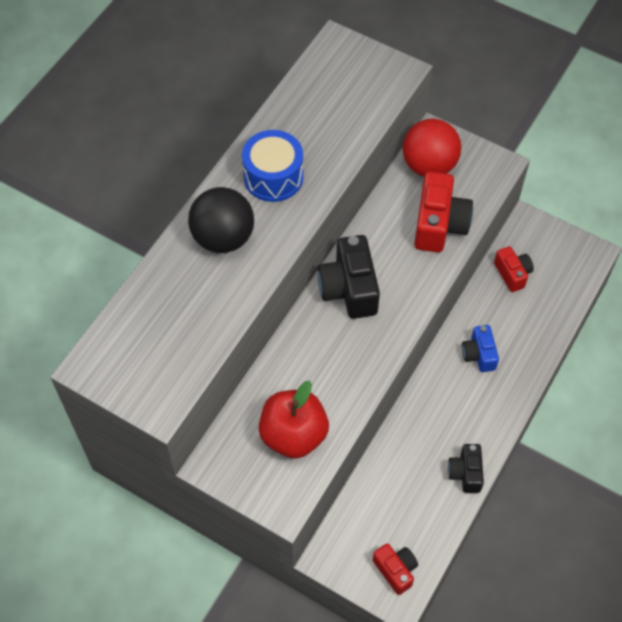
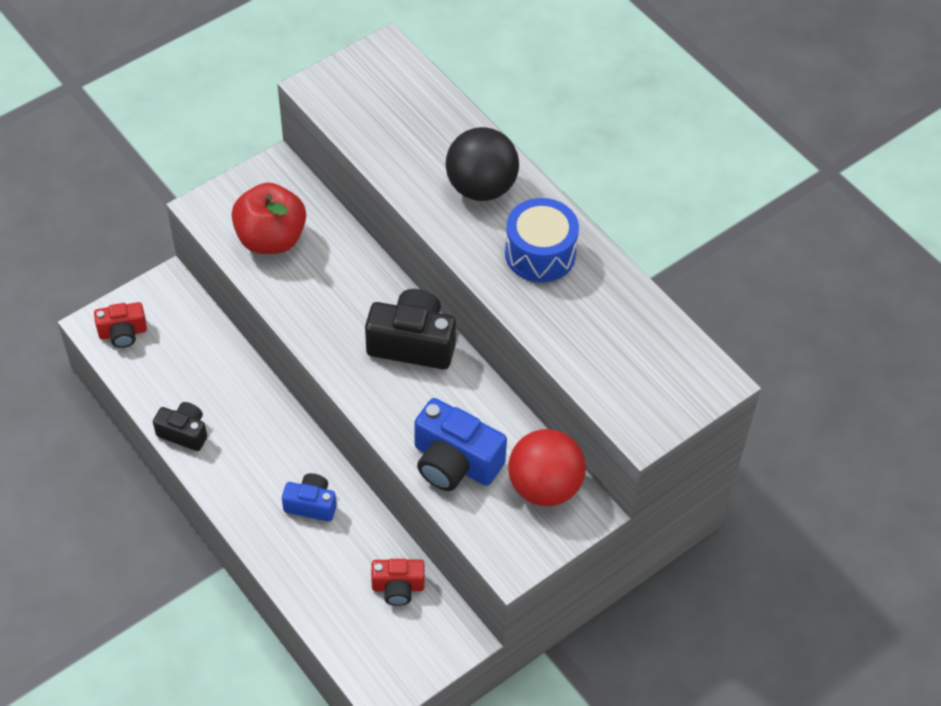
camera: 110 degrees right, 5 degrees down
red camera [414,171,473,253] -> blue camera [414,398,507,491]

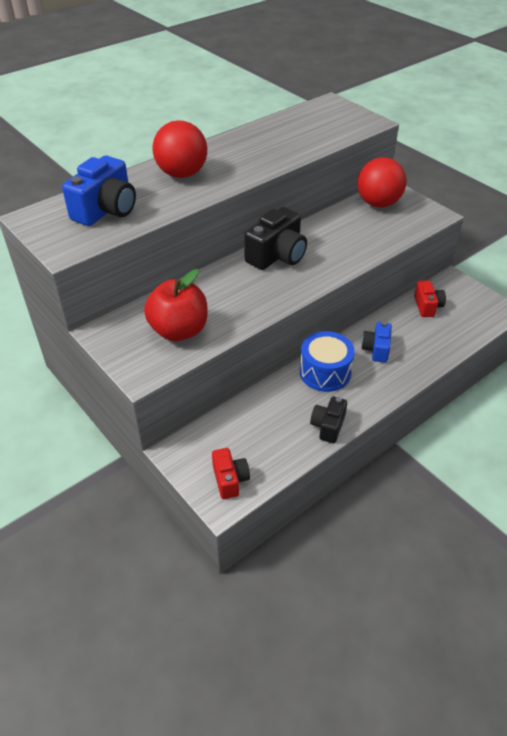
camera: 90 degrees left, 10 degrees down
black camera [365,289,456,369] -> black camera turned 150 degrees counterclockwise [244,207,307,270]
blue camera [414,398,507,491] -> blue camera moved to [62,156,136,226]
black ball [446,127,519,201] -> red ball [153,120,207,178]
blue drum [505,198,579,283] -> blue drum moved to [300,331,355,392]

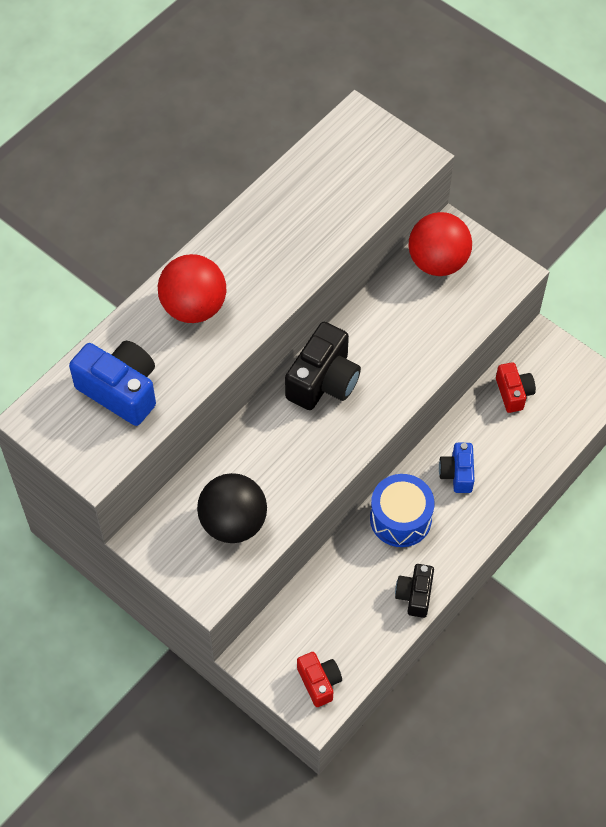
camera: 10 degrees left, 15 degrees up
blue camera [62,156,136,226] -> blue camera turned 75 degrees counterclockwise [69,341,156,426]
red apple [144,269,207,341] -> black ball [197,473,267,543]

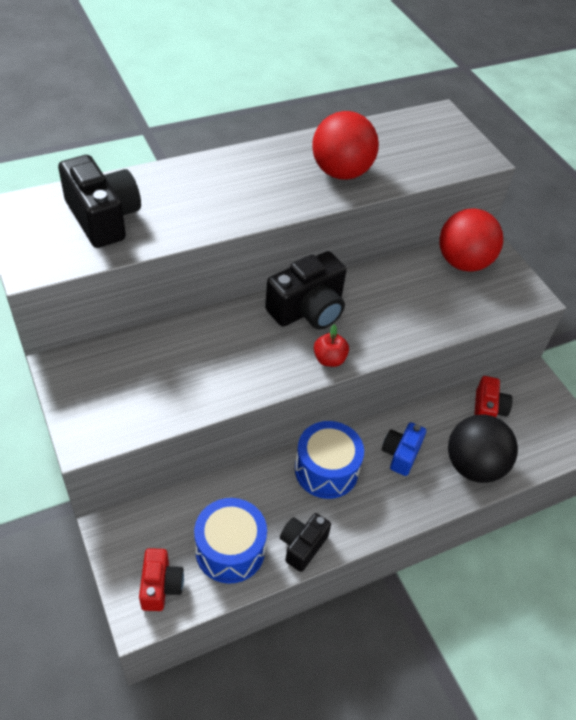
camera: 20 degrees right, 10 degrees down
blue camera [69,341,156,426] -> black camera [58,155,141,248]
red ball [158,254,226,323] -> red ball moved to [312,111,379,180]
black ball [197,473,267,543] -> black ball moved to [448,414,518,483]
none -> blue drum [194,498,267,584]
none -> red apple [314,324,349,367]

